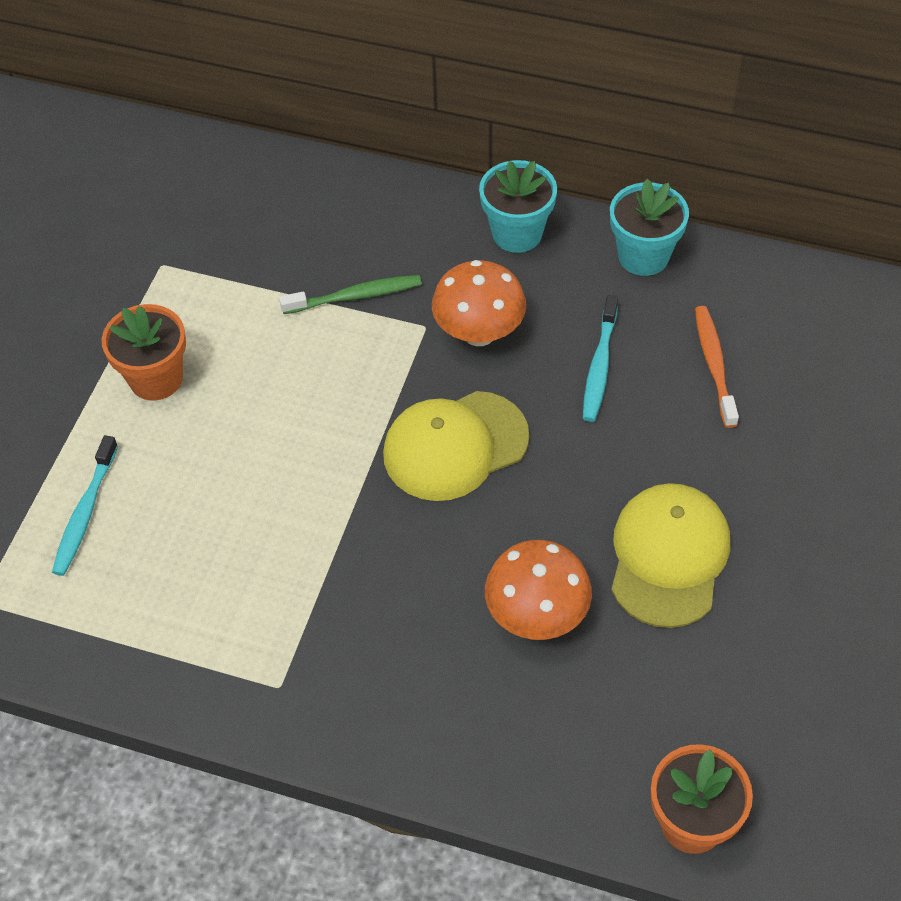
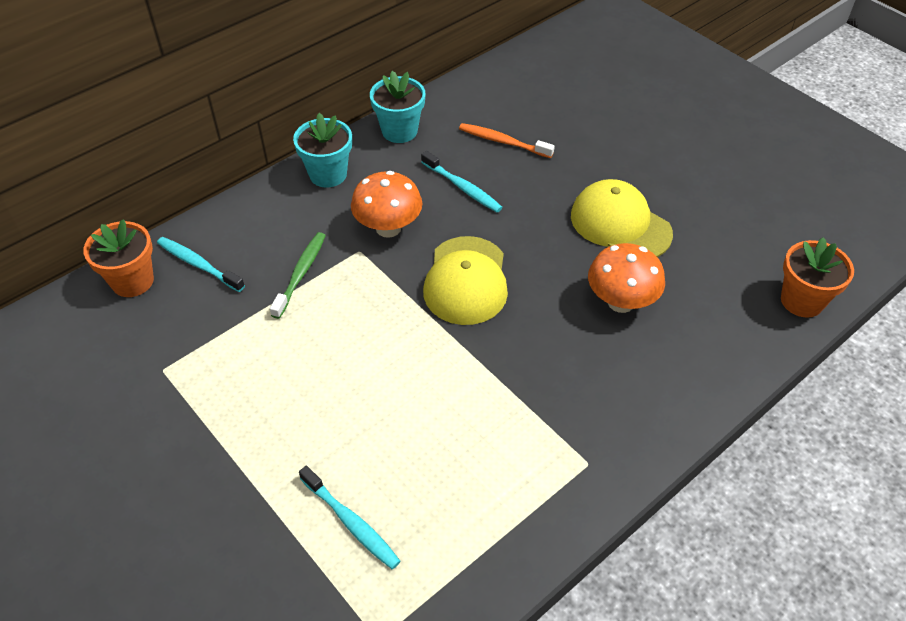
camera: 60 degrees left, 5 degrees down
orange flower pot [102,304,186,401] -> orange flower pot moved to [83,219,154,297]
none -> turquoise toothbrush [157,237,245,292]

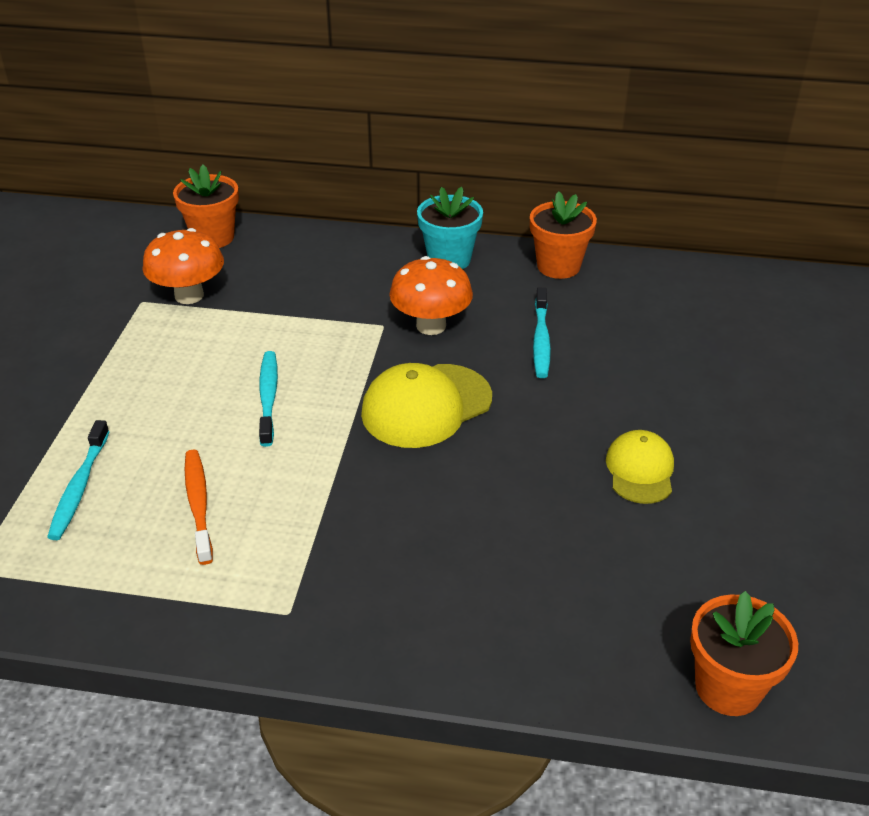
camera: 50 degrees right, 10 degrees down
turquoise toothbrush [157,237,245,292] -> turquoise toothbrush moved to [259,351,278,447]
green toothbrush [270,232,326,319] -> none
turquoise flower pot [370,71,426,143] -> orange flower pot [530,191,597,279]
orange toothbrush [459,123,555,158] -> orange toothbrush moved to [185,449,213,565]
yellow cap [571,179,673,257] -> yellow cap [606,430,674,504], size x0.62
orange mushroom [588,243,665,313] -> orange mushroom moved to [142,228,224,304]

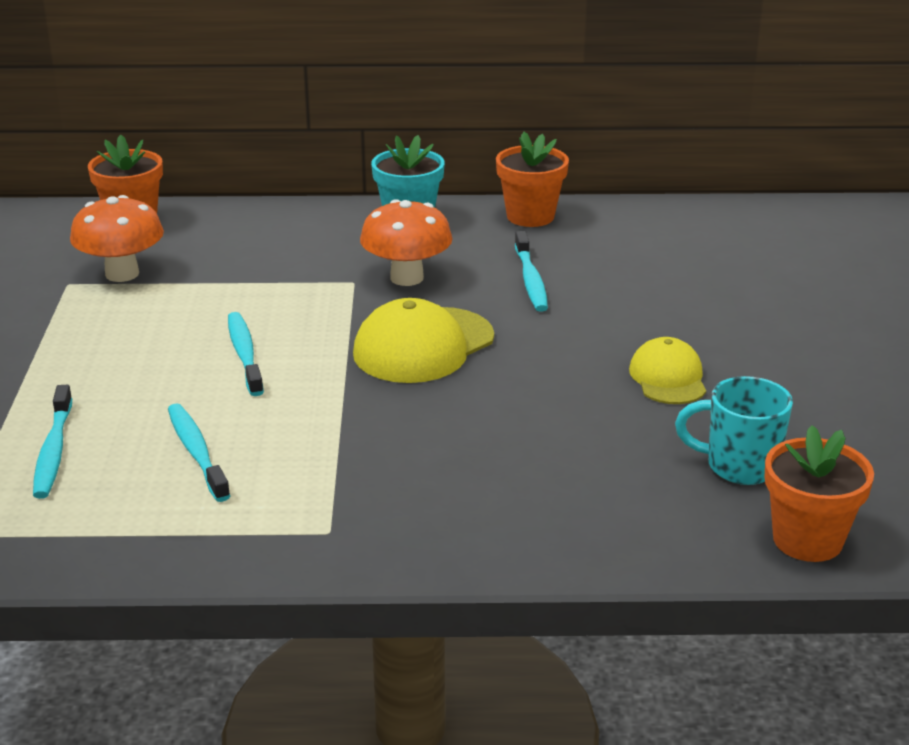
camera: 10 degrees left, 10 degrees down
orange toothbrush [185,449,213,565] -> turquoise toothbrush [168,403,230,502]
none -> turquoise mug [675,376,793,485]

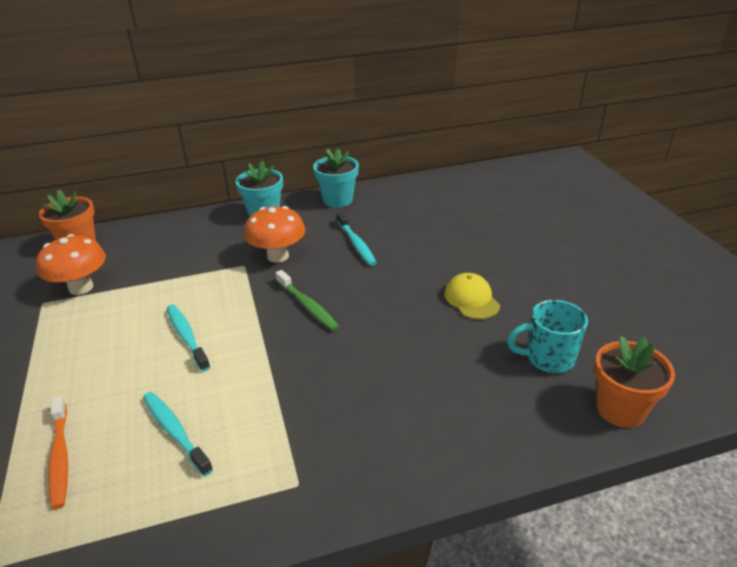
camera: 15 degrees left, 5 degrees up
turquoise toothbrush [33,385,72,499] -> orange toothbrush [48,396,68,509]
yellow cap [353,298,494,383] -> green toothbrush [276,270,339,331]
orange flower pot [496,132,569,227] -> turquoise flower pot [313,148,359,208]

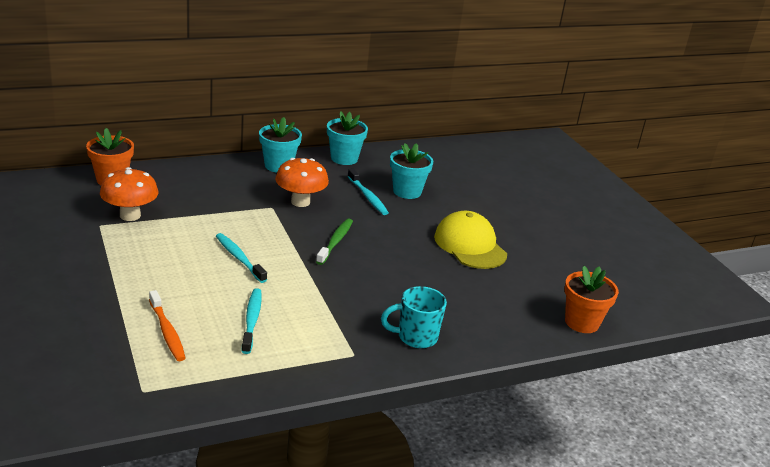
camera: 10 degrees left, 5 degrees down
turquoise toothbrush [143,392,213,476] -> turquoise toothbrush turned 45 degrees clockwise [242,288,262,354]
green toothbrush [276,270,339,331] -> green toothbrush turned 120 degrees counterclockwise [316,219,353,265]
yellow cap [444,273,500,319] -> yellow cap [434,211,507,269], size x1.60
turquoise mug [507,300,588,373] -> turquoise mug moved to [381,286,447,348]
none -> turquoise flower pot [390,143,433,199]

